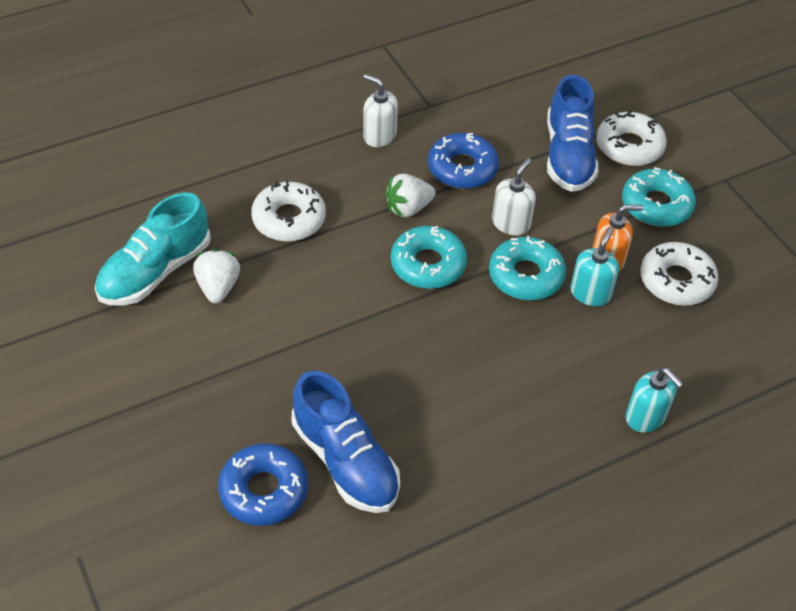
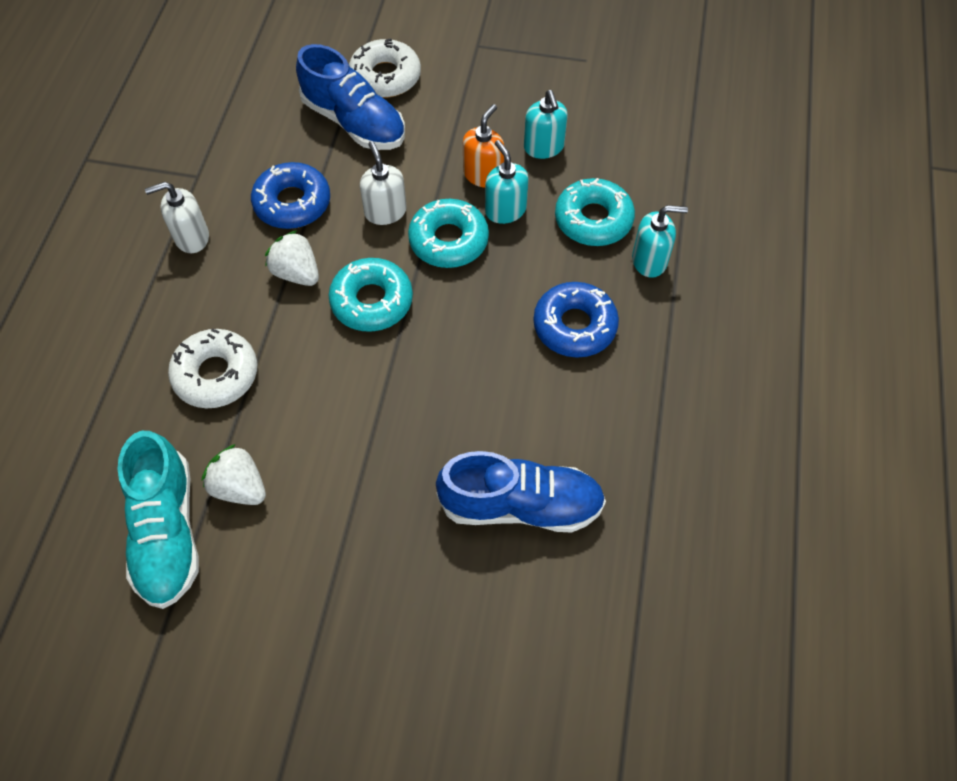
camera: 50 degrees left, 10 degrees up
blue donut [218,443,308,526] -> blue donut moved to [533,282,619,358]
white strawberry [385,174,436,218] -> white strawberry turned 120 degrees clockwise [265,230,319,286]
turquoise donut [622,167,696,227] -> turquoise donut moved to [555,178,635,246]
white donut [640,242,719,306] -> turquoise soap dispenser [524,90,568,159]

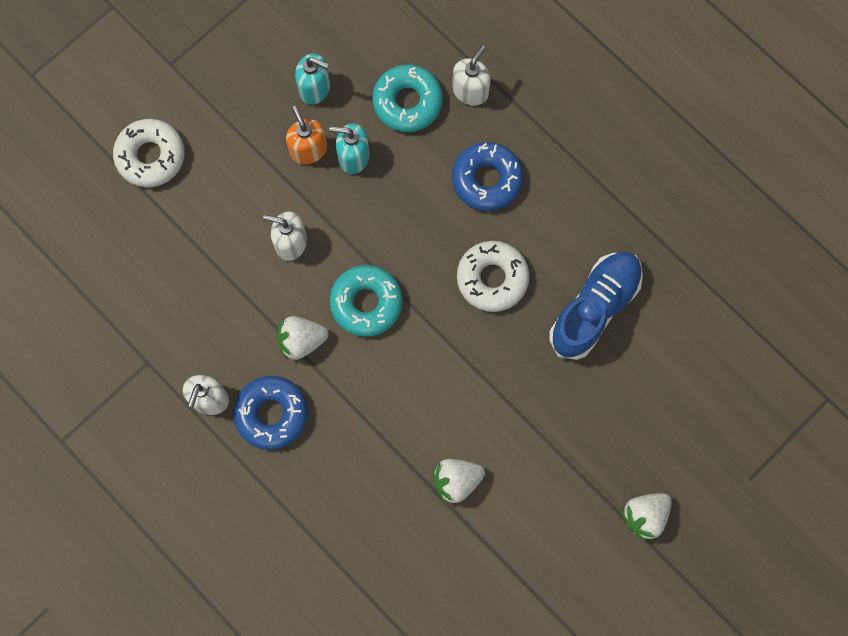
camera: 55 degrees left, 15 degrees up
turquoise shoe [118,431,199,609] -> none
white donut [168,329,257,408] -> white donut moved to [457,241,529,312]
blue donut [251,162,330,229] -> blue donut moved to [233,376,308,450]
blue shoe [296,44,405,150] -> none
turquoise donut [408,199,489,268] -> none
turquoise soap dispenser [632,205,688,278] -> white soap dispenser [452,45,491,106]
none -> white strawberry [621,493,672,542]

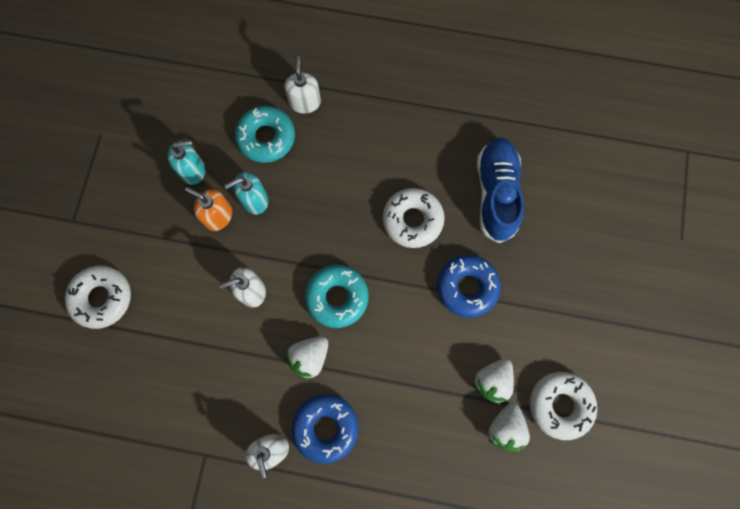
camera: 35 degrees left, 0 degrees up
blue donut [452,142,523,211] -> blue donut moved to [437,255,501,318]
white strawberry [621,493,672,542] -> white strawberry moved to [488,403,530,452]
none -> white donut [530,372,597,440]

